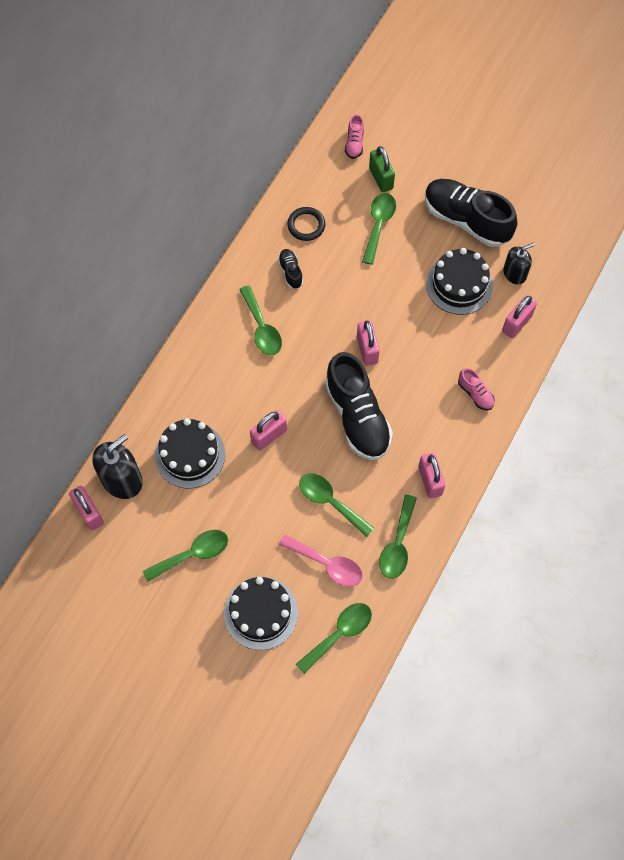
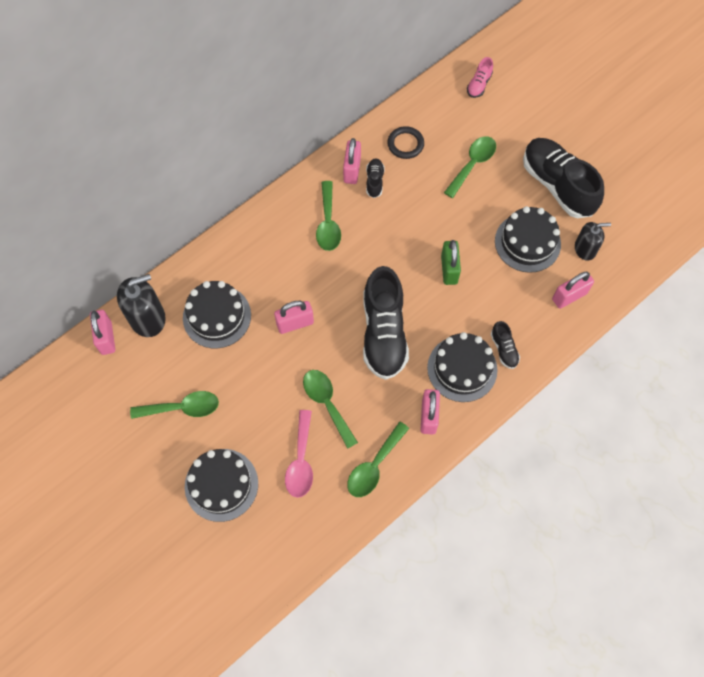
camera: 20 degrees right, 0 degrees up
pink spoon [279,534,363,587] -> pink spoon turned 45 degrees clockwise [285,410,313,498]
green spoon [296,603,372,674] -> none
pink padlock [357,320,380,366] -> pink padlock moved to [343,138,361,184]
green padlock [369,146,395,192] -> green padlock moved to [441,240,461,285]
pink shoe [458,368,495,410] -> black shoe [491,321,520,369]
none -> black cake [427,332,497,402]

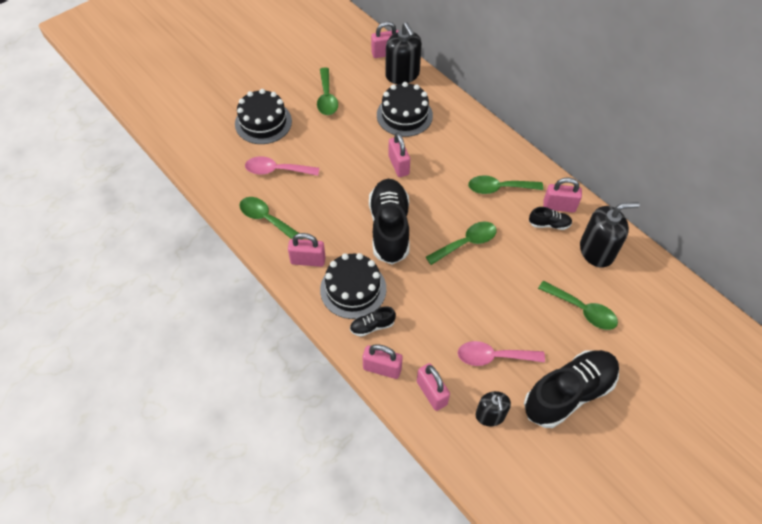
camera: 90 degrees right, 10 degrees down
green spoon [303,370,358,449] -> green spoon moved to [426,222,497,265]
black shoe [363,266,409,380] -> black shoe turned 90 degrees clockwise [369,179,409,264]
black ring [387,126,424,159] -> black soap dispenser [580,202,640,268]
green padlock [441,240,461,285] -> none
pink shoe [467,57,493,98] -> none
black cake [495,206,561,273] -> pink spoon [458,341,545,366]
none -> pink padlock [363,344,403,379]

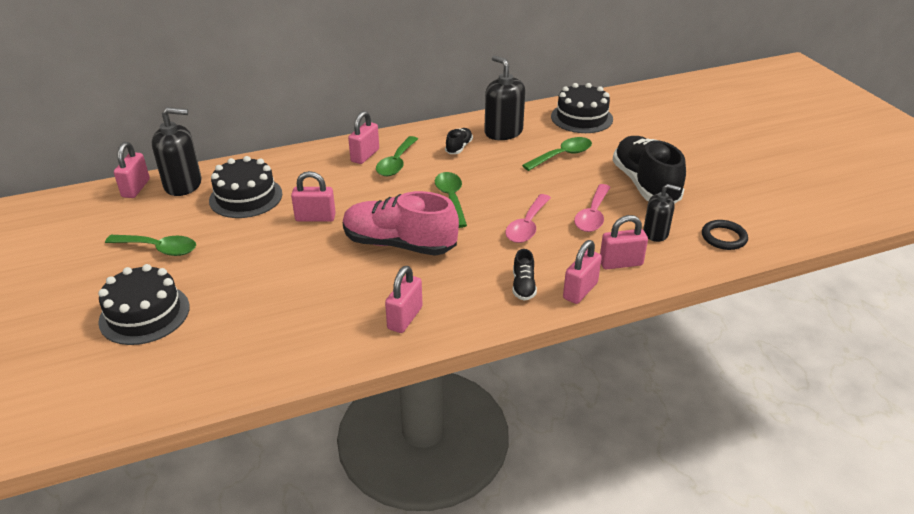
camera: 70 degrees left, 20 degrees down
green spoon [240,197,304,240] -> none
pink spoon [245,156,319,176] -> pink spoon moved to [505,194,551,243]
black cake [320,253,386,319] -> black cake moved to [551,83,613,133]
black shoe [369,179,409,264] -> pink shoe [343,191,459,256]
pink padlock [543,178,582,213] -> pink padlock moved to [348,111,379,164]
black soap dispenser [580,202,640,268] -> black soap dispenser turned 45 degrees counterclockwise [484,56,525,140]
none -> black ring [702,220,748,250]

